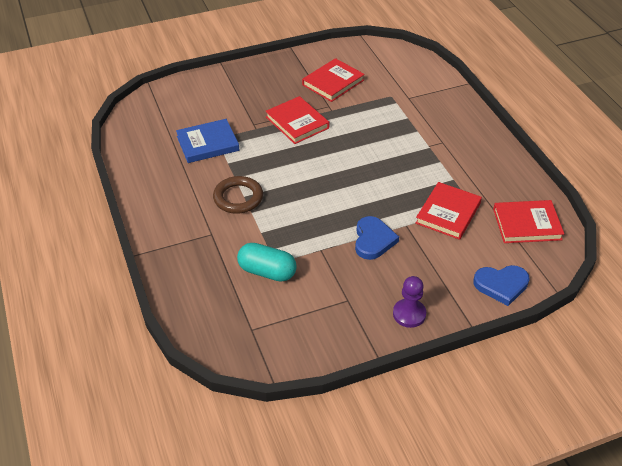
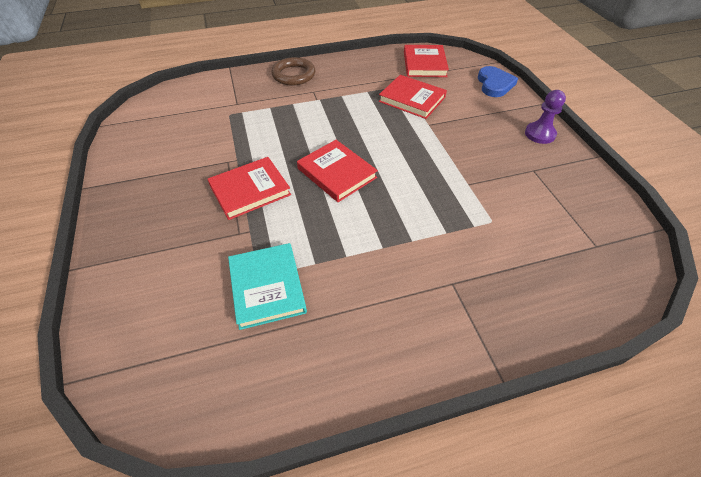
camera: 85 degrees left, 5 degrees up
blue book [176,119,239,163] -> turquoise book [228,243,307,330]
brown ring [213,176,263,214] -> brown ring moved to [271,57,315,85]
turquoise capsule [237,243,297,282] -> none
red book [302,58,365,102] -> red book moved to [297,140,378,202]
blue heart [355,216,399,260] -> none

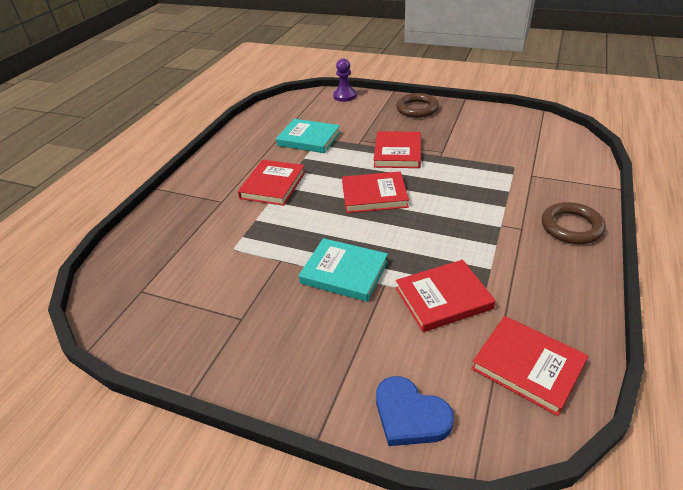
camera: 130 degrees right, 10 degrees down
purple pawn [525,90,566,144] -> purple pawn moved to [333,58,356,102]
none -> red book [238,160,305,206]
none -> turquoise book [299,238,388,302]
none -> brown ring [396,93,439,118]

